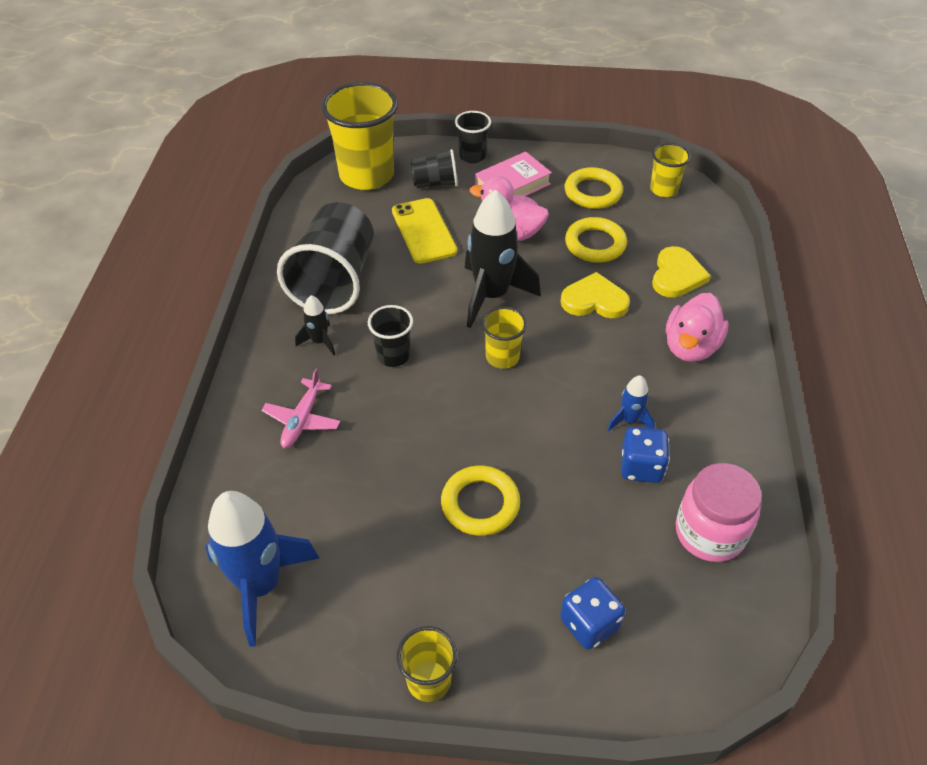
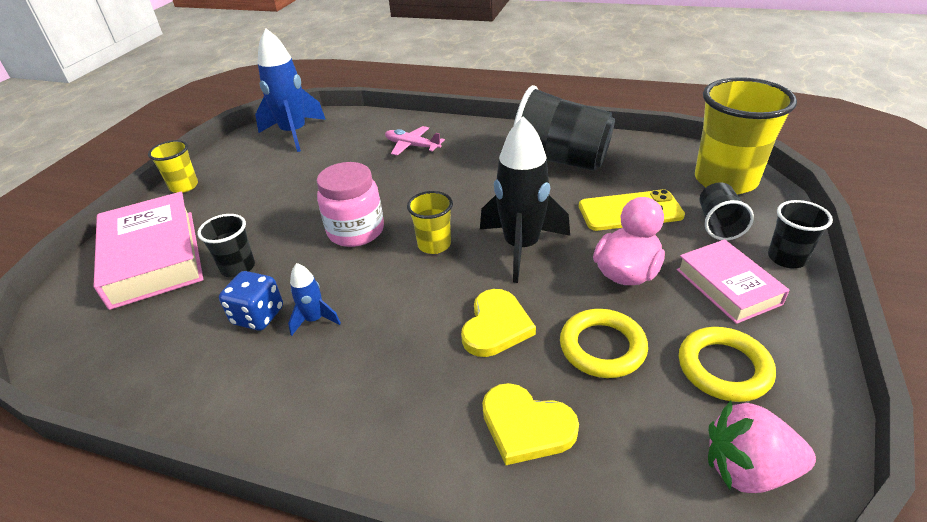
camera: 105 degrees right, 10 degrees down
black rocket [295,295,335,355] -> none
black cup [368,305,413,367] -> black cup moved to [197,214,255,278]
yellow ring [441,466,520,536] -> none
blue dice [560,577,625,649] -> pink book [94,192,204,310]
yellow cup [650,143,691,197] -> pink strawberry [708,400,816,493]
pink duck [666,293,728,362] -> none
pink jar [676,463,762,562] -> pink jar moved to [317,162,384,247]

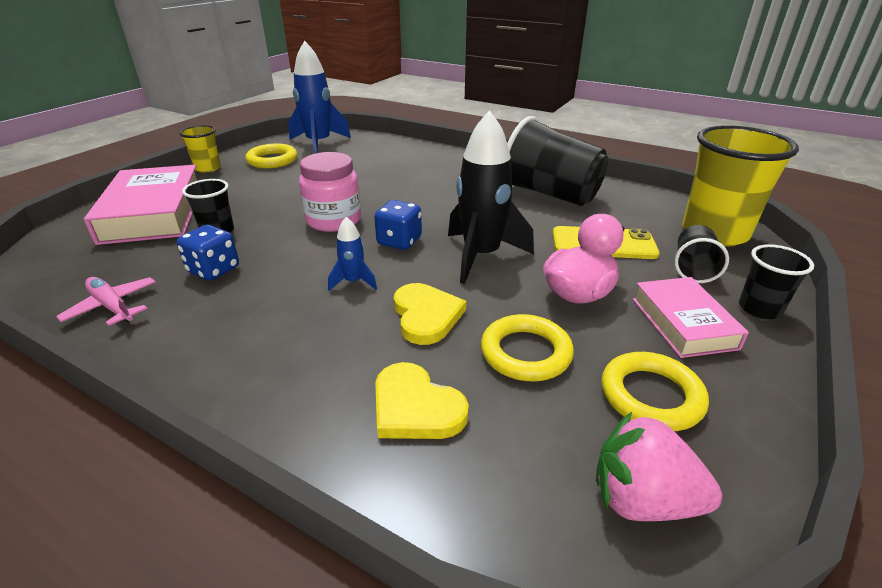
camera: 10 degrees right, 5 degrees down
blue rocket [288,263,341,336] -> blue rocket moved to [328,217,377,291]
pink plane [385,126,445,156] -> pink plane moved to [56,277,156,326]
yellow cup [407,191,453,254] -> blue dice [374,200,422,250]
yellow heart [461,289,536,357] -> yellow heart turned 45 degrees counterclockwise [394,283,466,345]
none -> yellow ring [245,143,297,168]

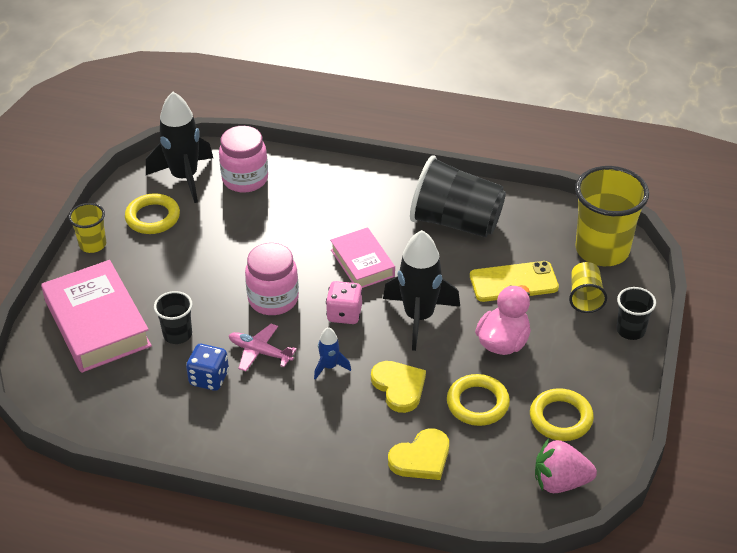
camera: 15 degrees left, 10 degrees up
pink plane [56,277,156,326] -> pink plane moved to [229,324,297,372]
blue rocket [288,41,351,154] -> black rocket [146,92,213,203]
blue dice [374,200,422,250] -> pink dice [326,281,363,324]
yellow heart [375,362,469,439] -> yellow heart turned 60 degrees counterclockwise [388,429,449,480]
pink book [633,277,749,358] -> pink book moved to [330,227,395,288]
black cup [674,225,729,283] -> yellow cup [569,262,607,313]
none -> pink jar [219,126,268,193]

